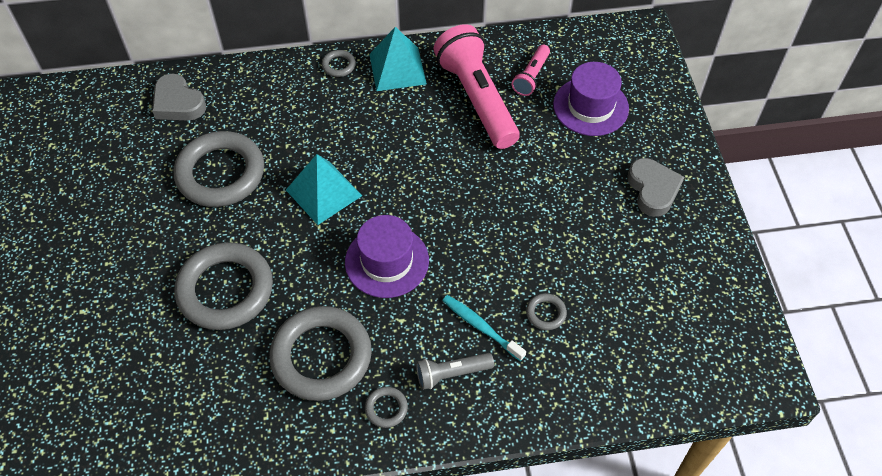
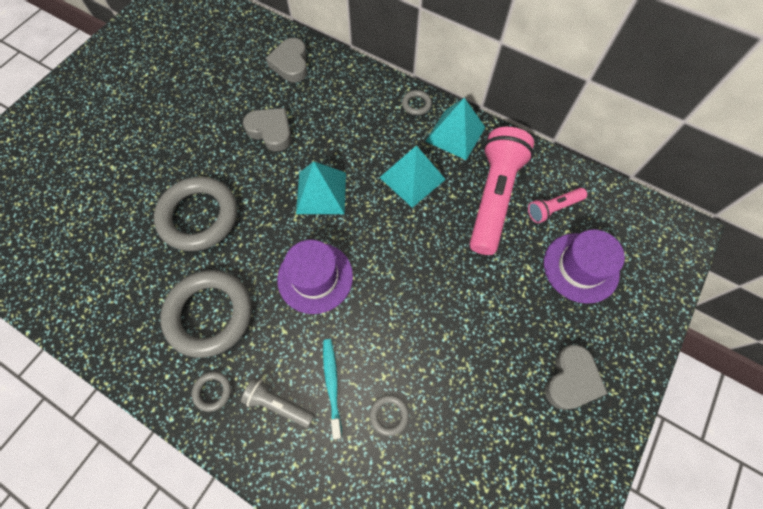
camera: 40 degrees right, 10 degrees up
grey ring [174,131,264,207] -> grey heart [243,108,292,151]
none -> turquoise pyramid [379,145,446,208]

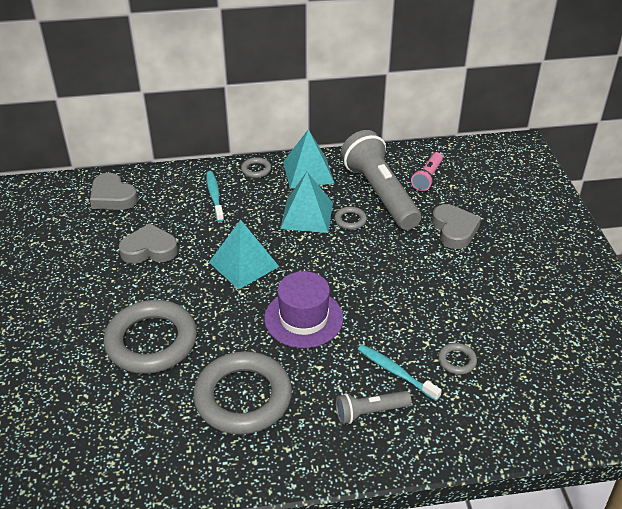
camera: 40 degrees left, 25 degrees down
grey ring [192,371,231,412] -> grey ring moved to [334,207,367,230]
pink flashlight [470,127,534,255] -> grey flashlight [341,130,421,230]
purple hat [544,230,625,304] -> none
grey heart [545,345,608,410] -> grey heart moved to [432,204,481,249]
none -> turquoise toothbrush [206,171,224,222]

